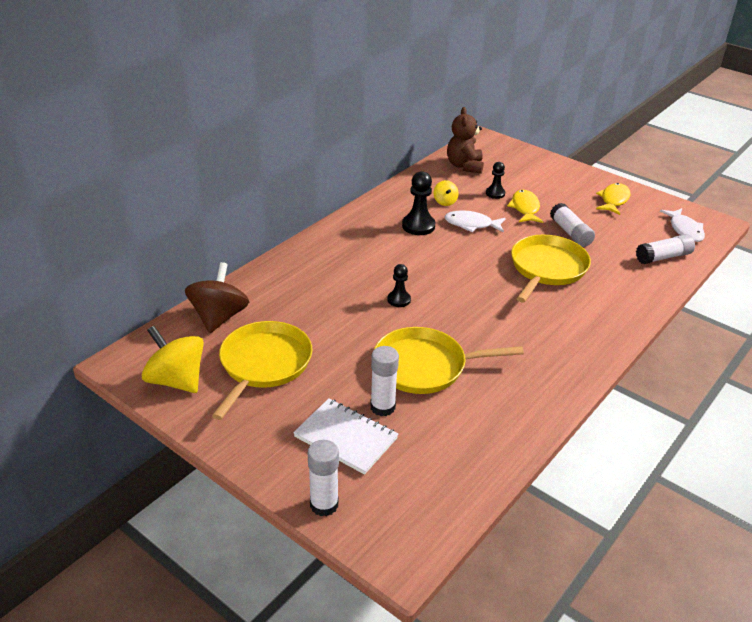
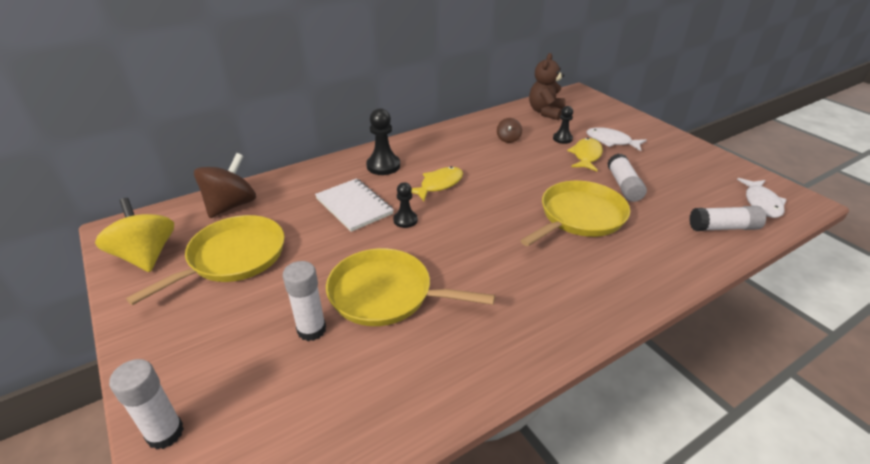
camera: 20 degrees right, 0 degrees up
white notebook [293,398,398,475] -> white notebook moved to [315,178,394,232]
black pawn [402,171,436,235] -> black pawn moved to [366,108,400,175]
yellow spinning top [434,180,459,206] -> brown spinning top [497,118,522,143]
white fish [444,210,506,232] -> white fish moved to [586,127,647,151]
yellow fish [596,183,631,215] -> yellow fish moved to [411,166,463,201]

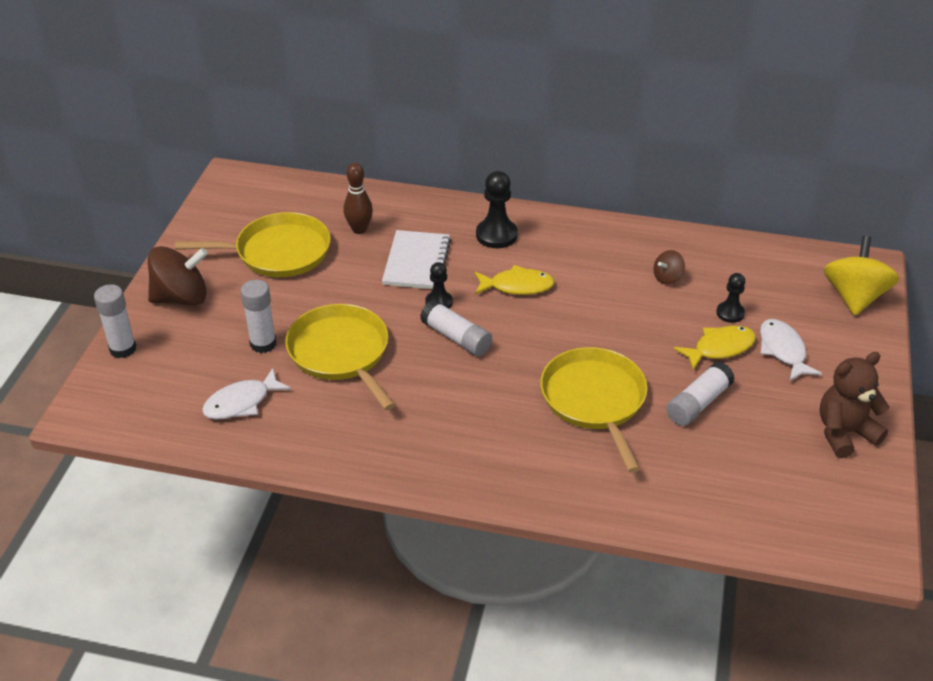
camera: 45 degrees right, 5 degrees up
yellow spinning top [95,198,174,272] -> yellow spinning top moved to [824,236,899,316]
brown spinning top [194,153,256,218] -> brown spinning top moved to [148,246,208,306]
yellow pan [520,181,630,246] -> yellow pan turned 105 degrees counterclockwise [540,347,648,473]
brown teddy bear [529,53,565,120] -> brown teddy bear moved to [820,352,890,458]
white glue stick [689,206,766,231] -> white glue stick moved to [420,300,492,356]
white fish [737,178,787,218] -> white fish moved to [202,368,291,420]
none -> brown bowling pin [344,163,373,234]

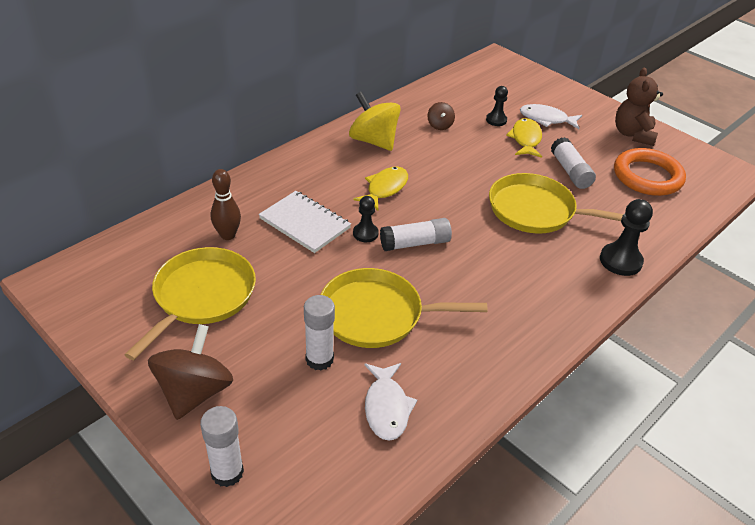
camera: 60 degrees left, 0 degrees up
black pawn [476,171,518,248] -> black pawn moved to [600,199,653,276]
yellow spinning top [824,236,899,316] -> yellow spinning top moved to [349,92,401,151]
none -> orange ring [614,148,686,196]

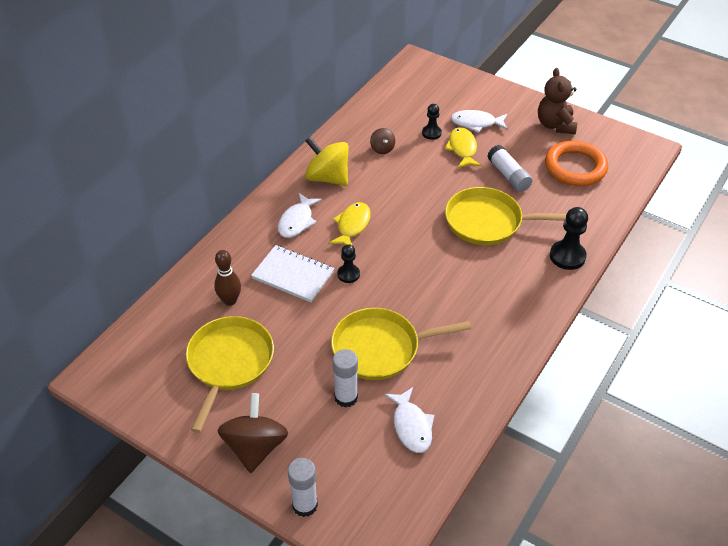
camera: 10 degrees left, 5 degrees up
white glue stick [380,218,452,251] -> none
none -> white fish [278,193,322,238]

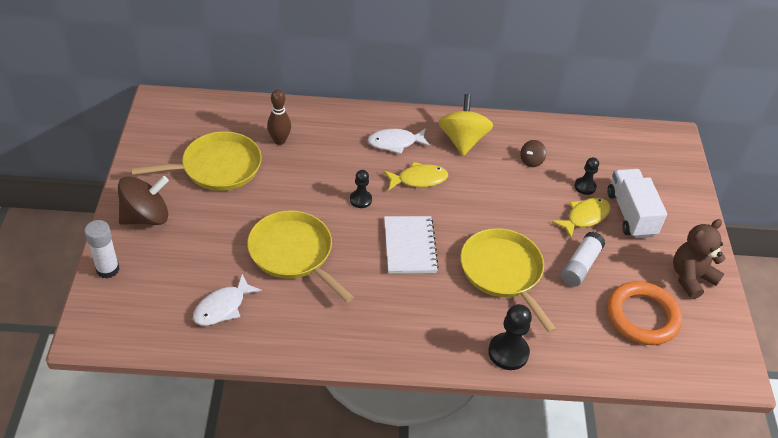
camera: 55 degrees right, 0 degrees up
white notebook [251,245,334,302] -> white notebook moved to [384,216,439,273]
white glue stick [333,349,358,408] -> none
white fish [451,110,508,133] -> white truck [607,169,667,238]

